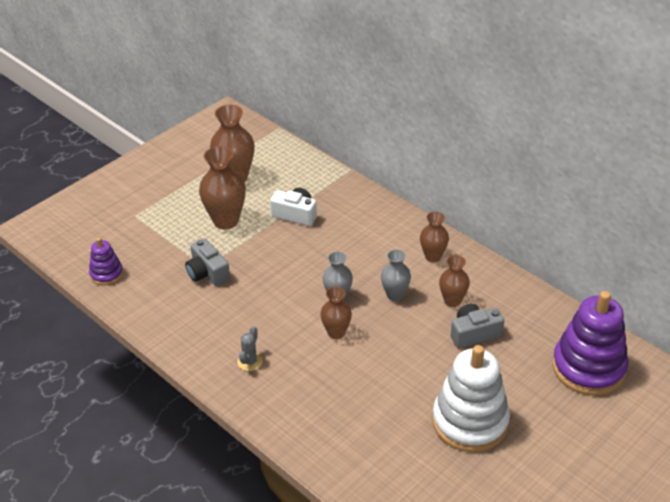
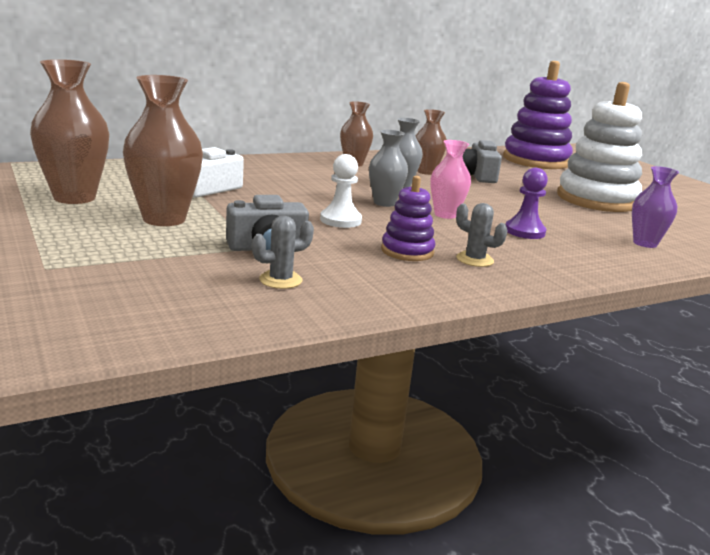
camera: 75 degrees left, 20 degrees down
purple stacking toy [89,238,123,286] -> purple stacking toy moved to [381,176,435,261]
brown vase [320,286,352,339] -> pink vase [431,140,471,219]
none -> grey cactus [252,216,314,289]
none -> white pawn [320,154,362,228]
none -> purple pawn [505,168,548,239]
none -> purple vase [632,166,679,248]

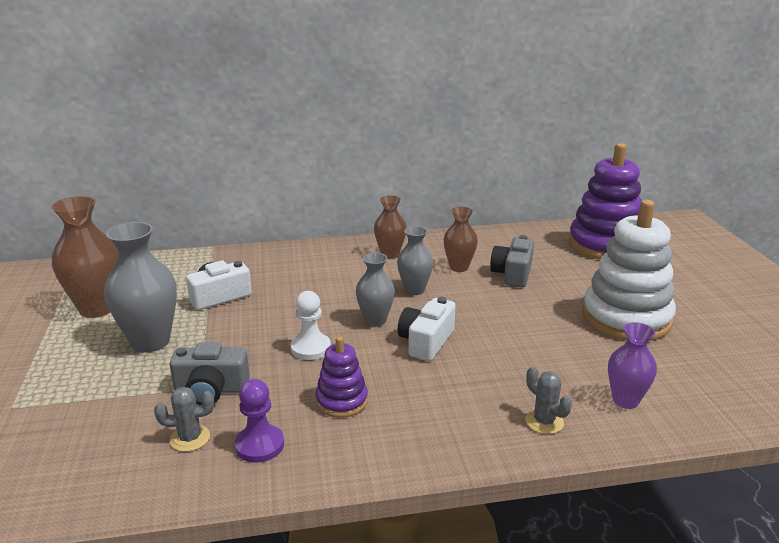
camera: 20 degrees right, 5 degrees up
brown vase [123,75,203,226] -> grey vase [104,222,177,352]
pink vase [431,140,471,219] -> white camera [398,297,456,361]
grey cactus [456,203,508,267] -> grey cactus moved to [525,366,572,434]
purple pawn [505,168,548,239] -> purple pawn moved to [235,379,284,463]

